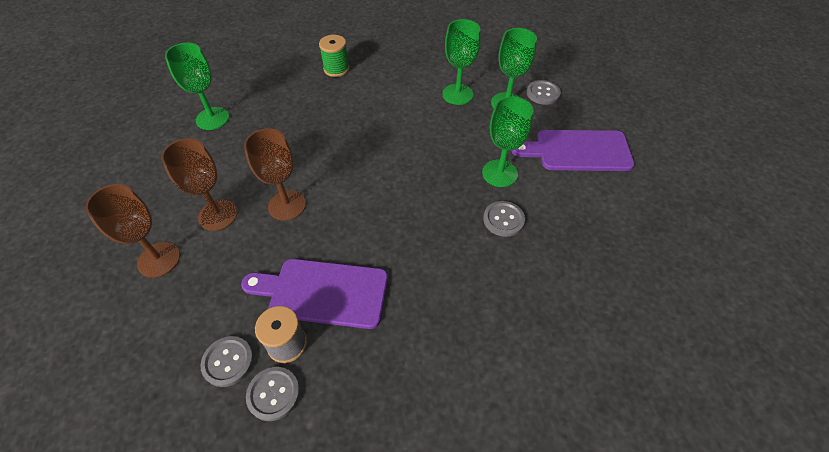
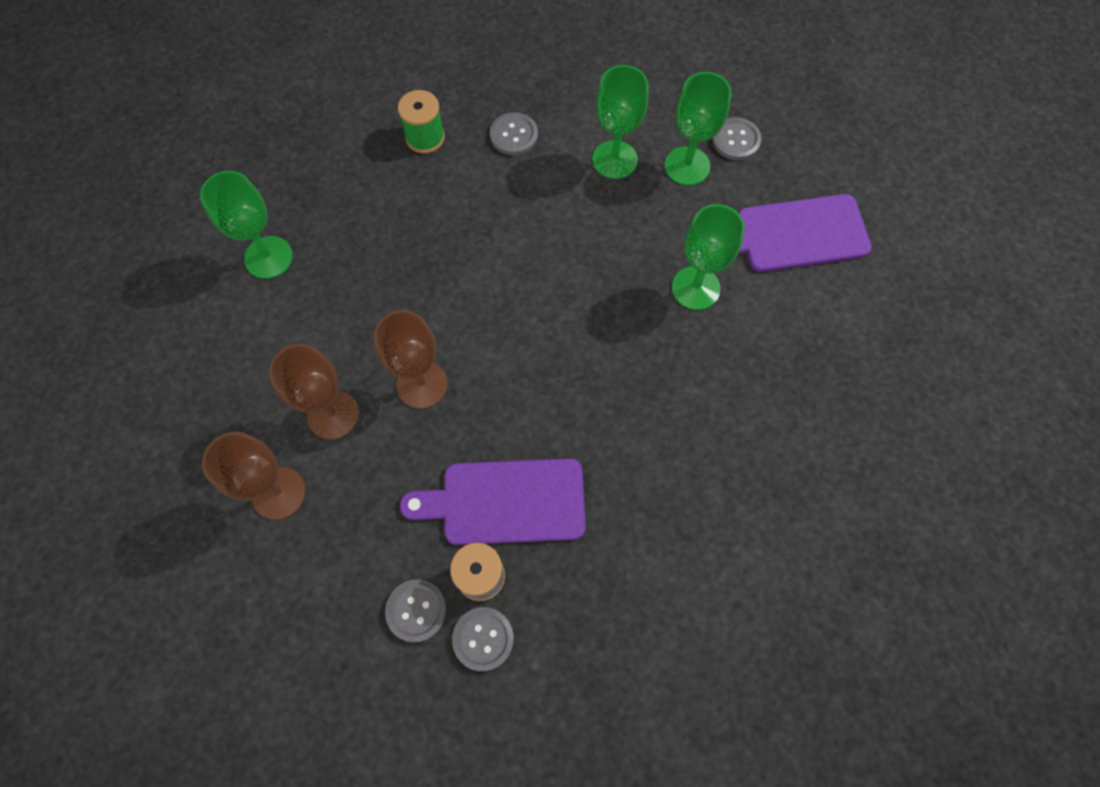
camera: 10 degrees left, 15 degrees up
grey button [483,201,525,237] -> grey button moved to [490,112,538,155]

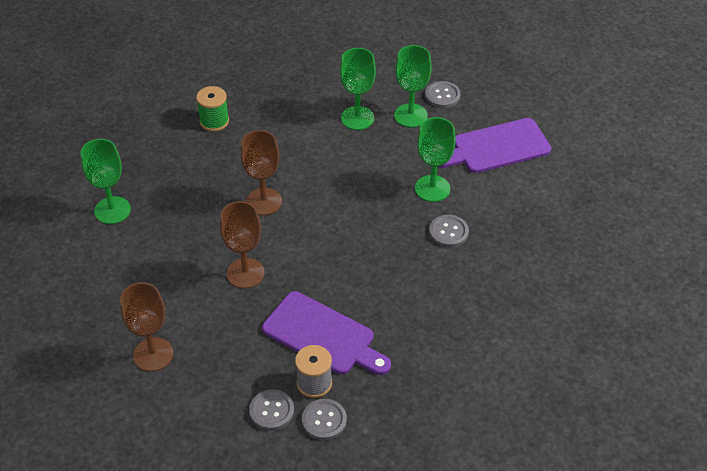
camera: 10 degrees left, 20 degrees down
brown goblet [269,344,359,440] -> brown goblet moved to [241,130,282,215]
purple cutting board [400,458,586,545] -> purple cutting board turned 135 degrees counterclockwise [262,291,391,375]
grey button [490,112,538,155] -> grey button moved to [429,215,469,247]

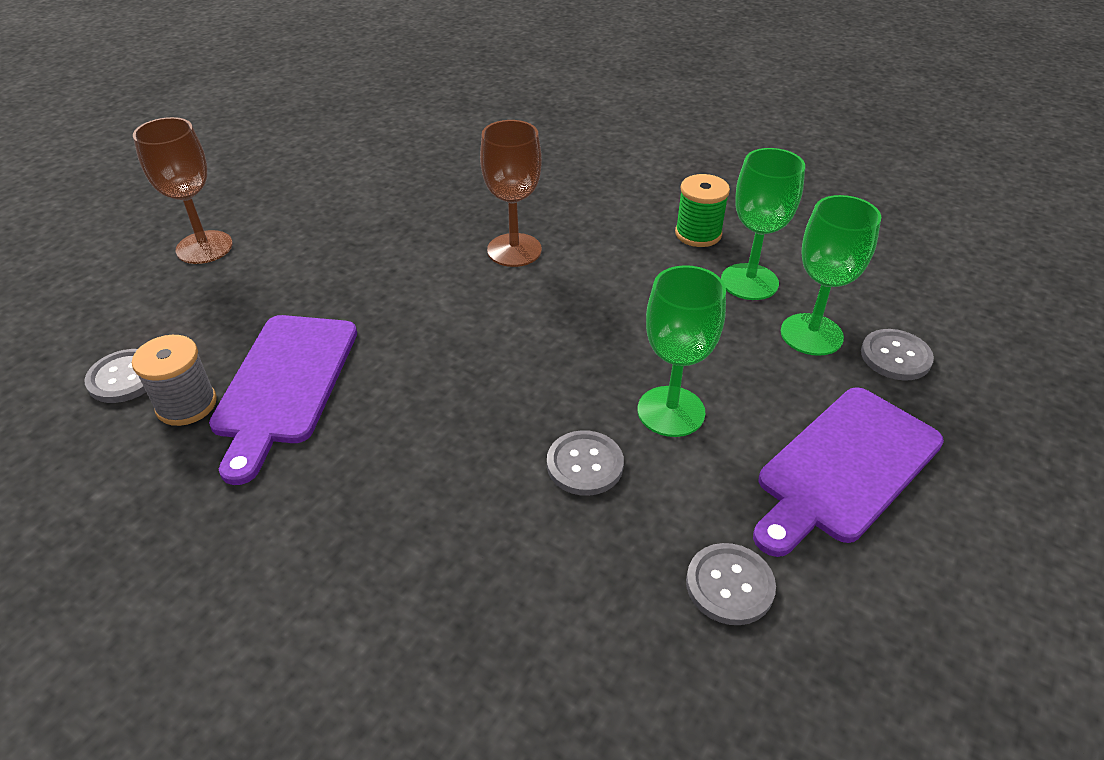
camera: 65 degrees right, 5 degrees down
green goblet [80,139,131,224] -> none
green spool [196,86,229,131] -> green spool moved to [675,174,730,247]
brown goblet [220,201,265,289] -> none
grey button [302,399,347,440] -> grey button moved to [686,543,776,625]
purple cutting board [437,118,551,173] -> purple cutting board turned 90 degrees counterclockwise [753,387,944,557]

